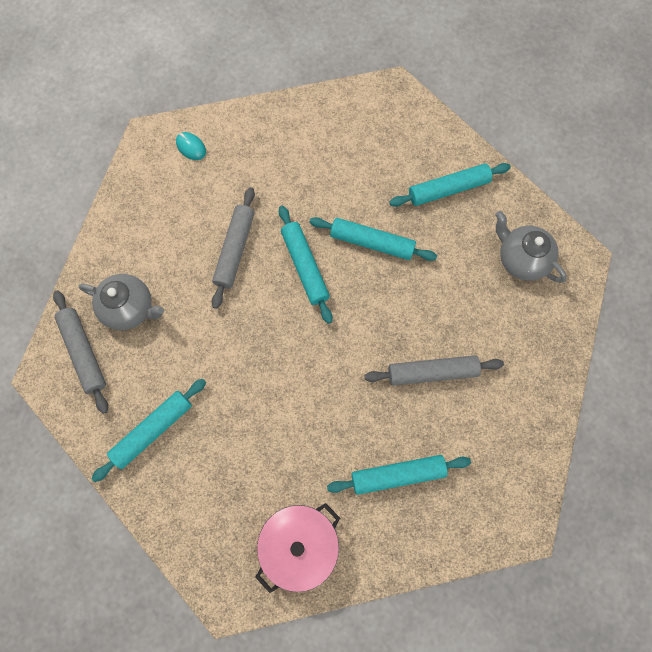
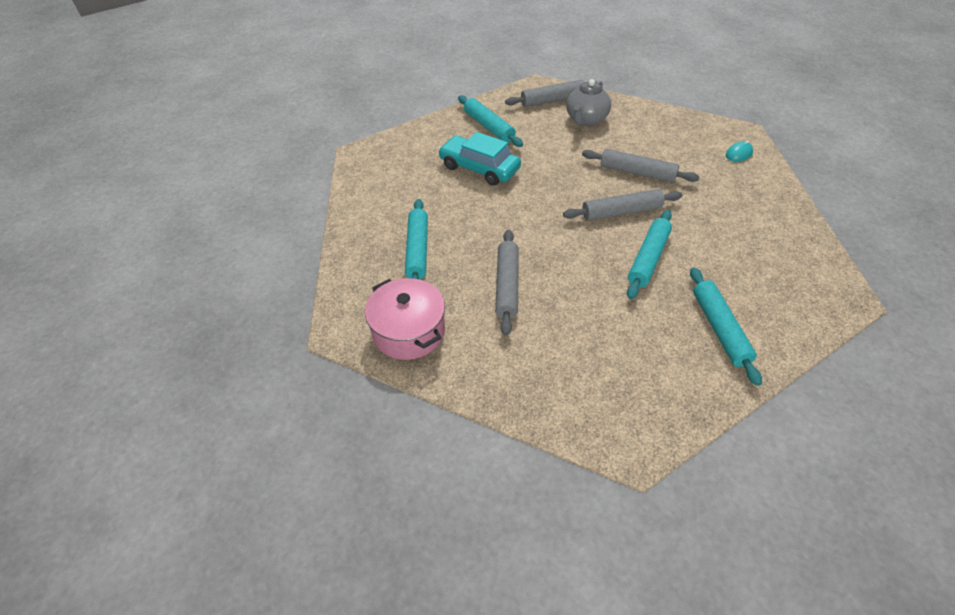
camera: 100 degrees right, 25 degrees down
pink pot [255,503,340,593] -> pink pot moved to [365,278,445,360]
turquoise rolling pin [279,206,332,324] -> grey rolling pin [563,189,682,221]
grey teapot [495,211,567,283] -> none
none -> turquoise car [438,132,521,186]

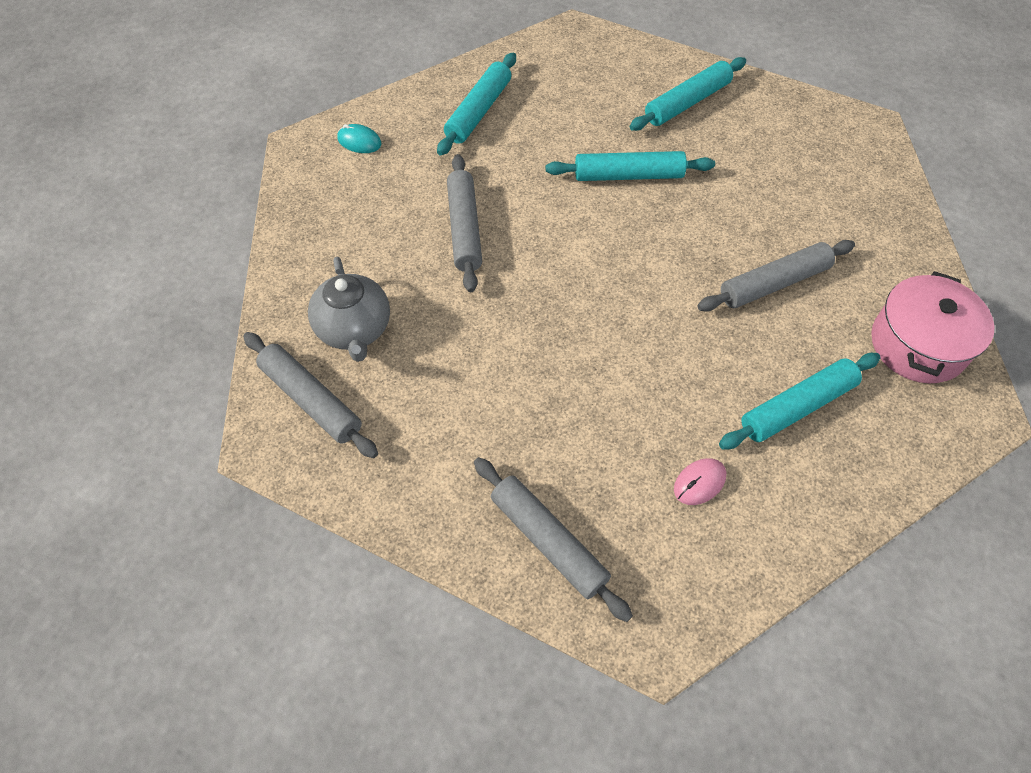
camera: 120 degrees left, 10 degrees up
turquoise car [438,132,521,186] -> none
turquoise rolling pin [458,95,523,147] -> turquoise rolling pin moved to [437,53,516,155]
grey rolling pin [563,189,682,221] -> grey rolling pin moved to [474,457,633,622]
grey teapot [566,79,611,126] -> grey teapot turned 75 degrees clockwise [308,257,390,362]
none -> pink mouse [674,458,727,505]

